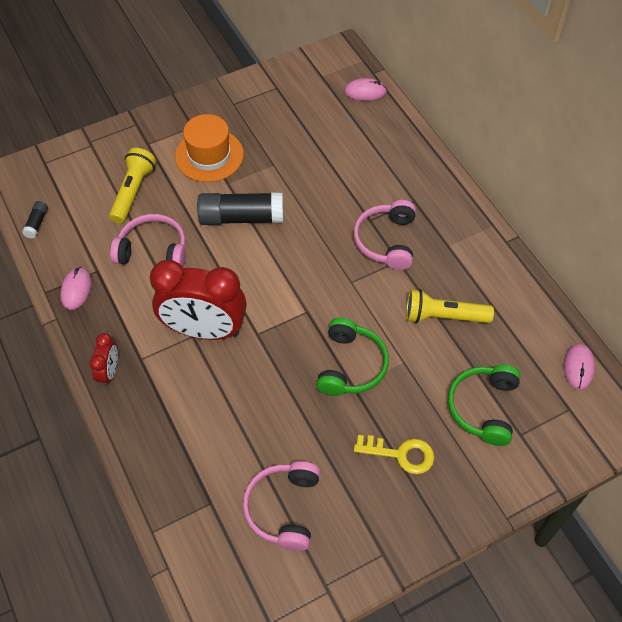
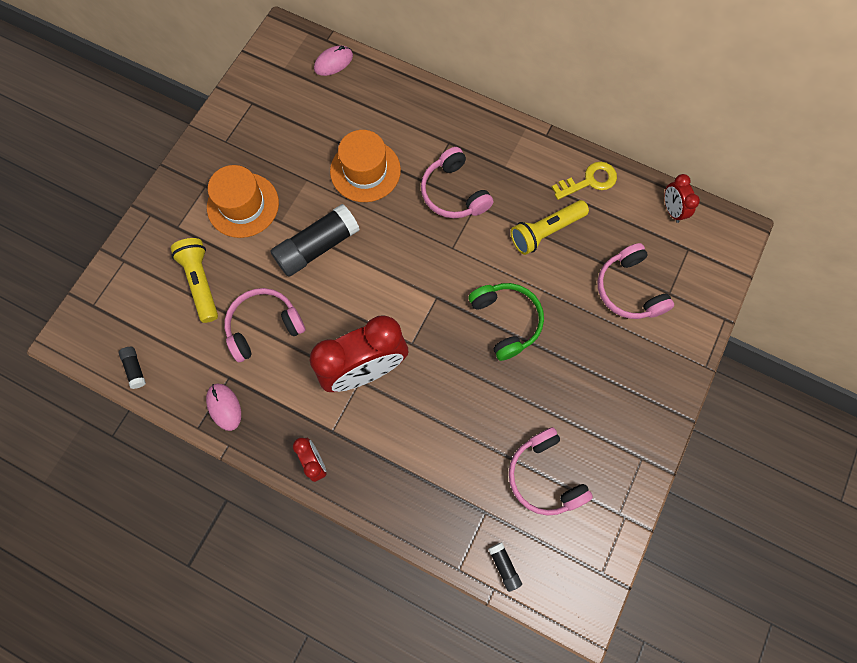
camera: 35 degrees left, 15 degrees up
yellow key [354,435,434,474] -> yellow key moved to [552,162,617,200]
green headphones [448,365,521,446] -> pink headphones [597,243,674,319]
pink mouse [564,343,595,390] -> red clock [664,174,700,223]
none -> orange hat [330,130,401,202]
none -> black glue stick [488,542,522,592]

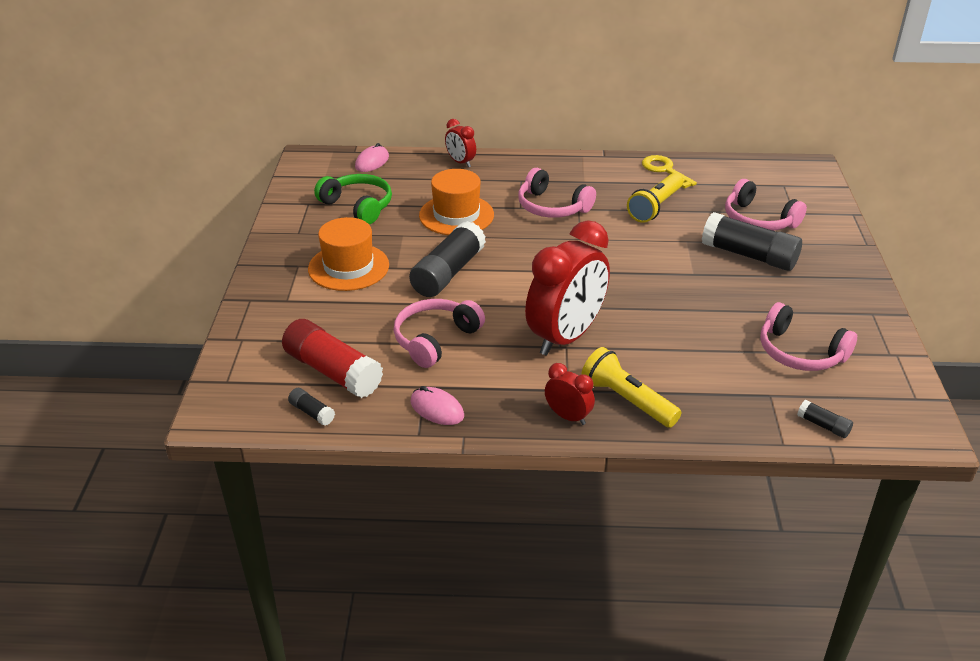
camera: 25 degrees left, 35 degrees down
yellow flashlight [171,238,218,323] -> yellow flashlight moved to [581,347,681,428]
green headphones [468,283,544,361] -> green headphones moved to [314,174,392,224]
yellow key [552,162,617,200] -> yellow key turned 75 degrees counterclockwise [642,155,697,189]
red clock [664,174,700,223] -> red clock moved to [445,119,476,167]
none -> red glue stick [282,319,383,398]
none -> black glue stick [702,212,802,271]

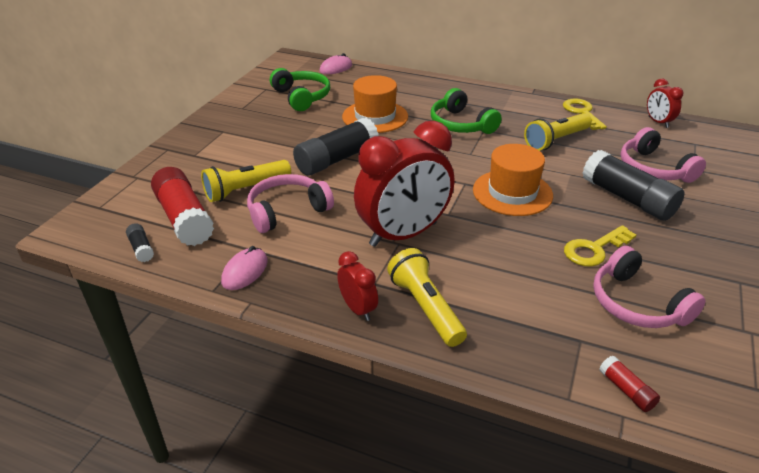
camera: 20 degrees right, 0 degrees up
orange hat [308,217,389,291] -> orange hat moved to [473,144,553,216]
pink mouse [410,386,464,425] -> pink mouse turned 60 degrees clockwise [221,246,268,290]
red clock [445,119,476,167] -> red clock moved to [647,79,683,128]
pink headphones [518,168,596,218] -> green headphones [431,88,502,134]
black glue stick [797,400,853,438] -> red glue stick [599,356,660,412]
none -> yellow flashlight [201,160,291,202]
none -> yellow key [564,225,636,267]

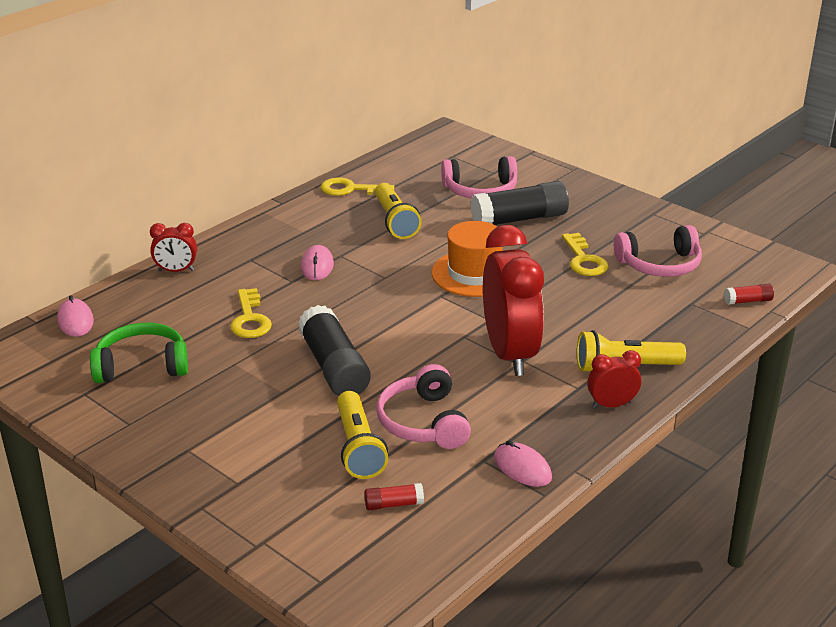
camera: 70 degrees left, 5 degrees down
black glue stick [126,223,154,262] -> none
red glue stick [151,167,214,246] -> red glue stick [364,483,424,510], size x0.45
orange hat [342,75,408,133] -> yellow key [230,288,272,338]
green headphones [431,88,502,134] -> pink mouse [301,245,334,280]
red clock [647,79,683,128] -> red clock moved to [150,223,197,272]

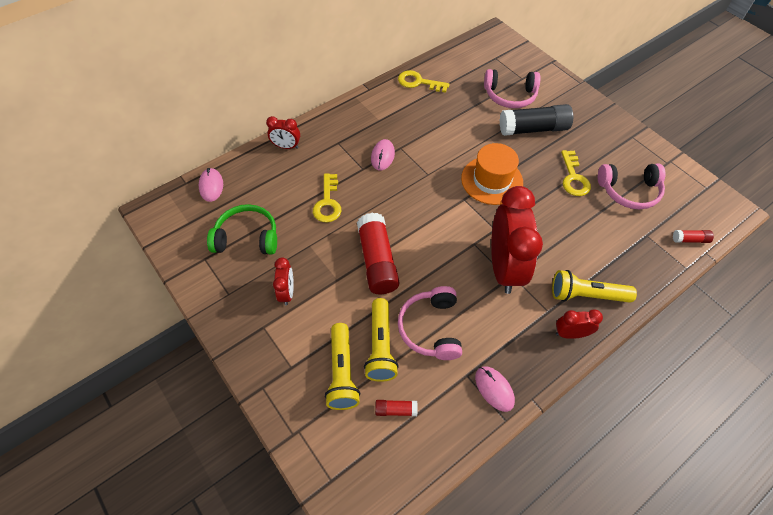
camera: 10 degrees right, 25 degrees up
black glue stick [298,305,371,396] -> red glue stick [357,213,399,295]
yellow flashlight [375,183,422,239] -> yellow flashlight moved to [325,323,360,410]
none -> red clock [273,257,294,305]

